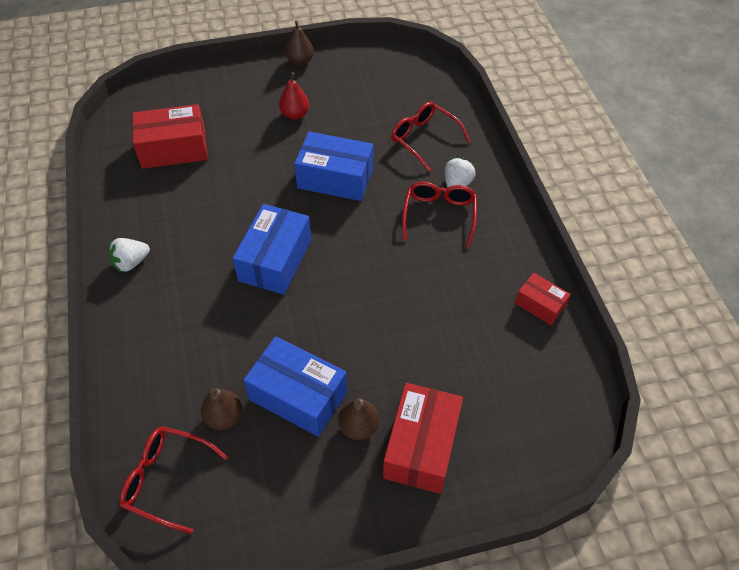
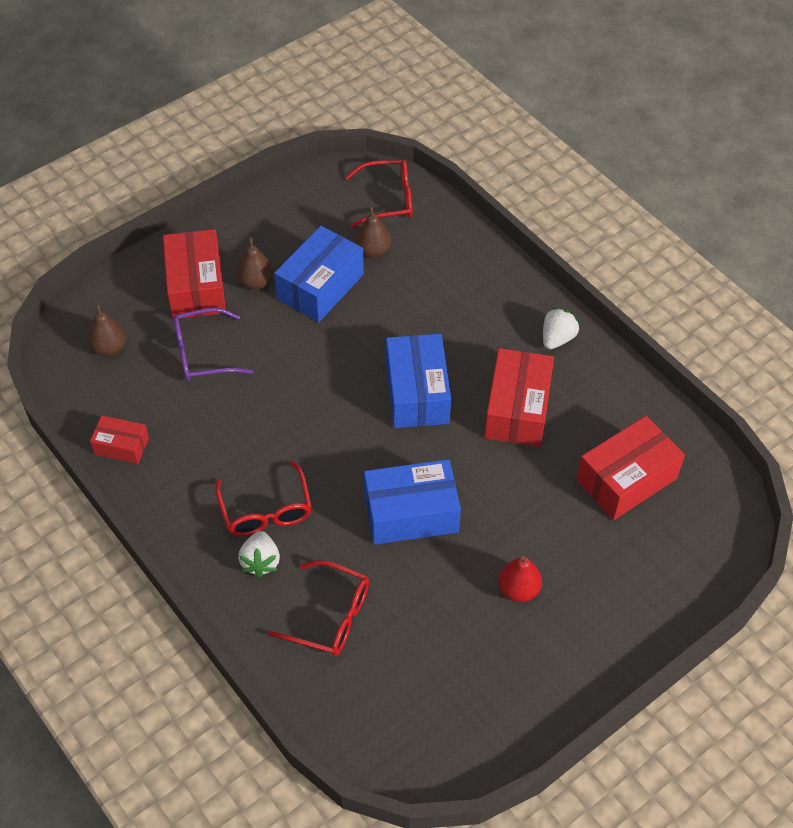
camera: 155 degrees right, 0 degrees up
blue box [243,336,347,437] -> blue box turned 60 degrees counterclockwise [274,226,364,322]
brown pear [285,21,314,66] -> brown pear moved to [87,304,126,356]
none -> purple glasses [173,307,253,381]
none -> red box [484,348,554,447]

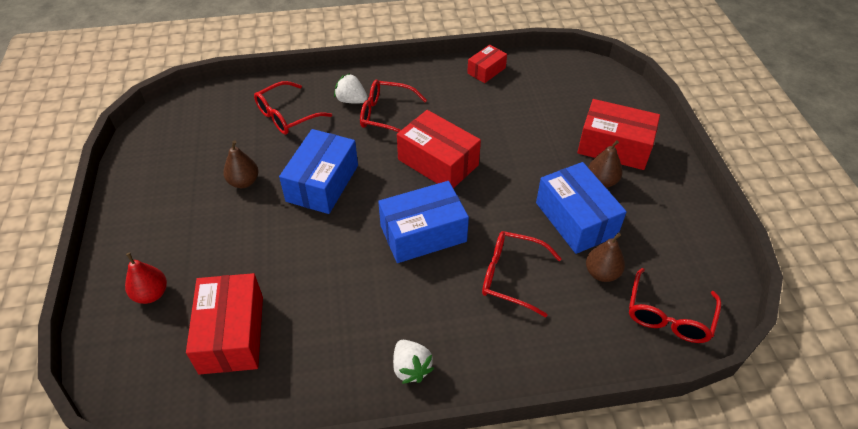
camera: 120 degrees right, 5 degrees down
brown pear [87,304,126,356] -> brown pear moved to [223,140,258,188]
purple glasses [173,307,253,381] -> none
blue box [386,334,451,428] -> blue box turned 45 degrees counterclockwise [378,181,469,263]
red box [484,348,554,447] -> red box moved to [397,110,481,188]
red pear [499,556,542,602] -> red pear moved to [125,252,167,304]
none -> red glasses [482,231,562,317]

